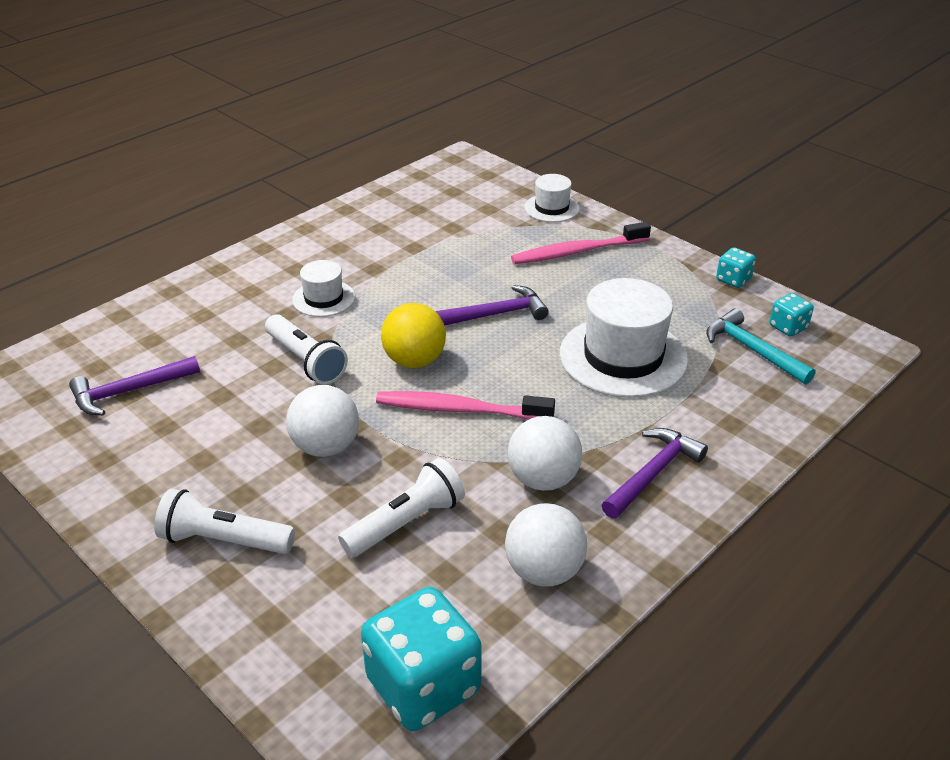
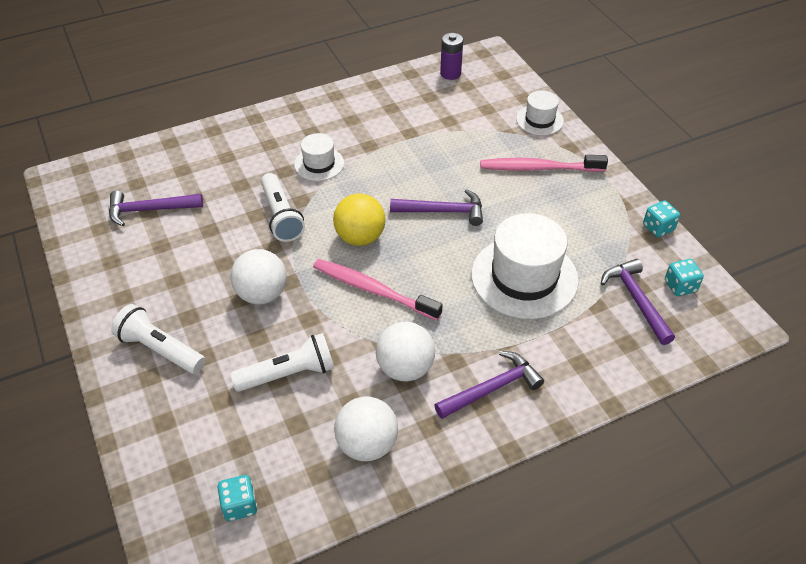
camera: 20 degrees right, 10 degrees up
turquoise dice [361,587,482,731] -> turquoise dice [217,475,257,521], size x0.49
turquoise hammer [706,308,815,384] -> purple hammer [601,259,675,345]
none -> purple battery [440,33,463,80]

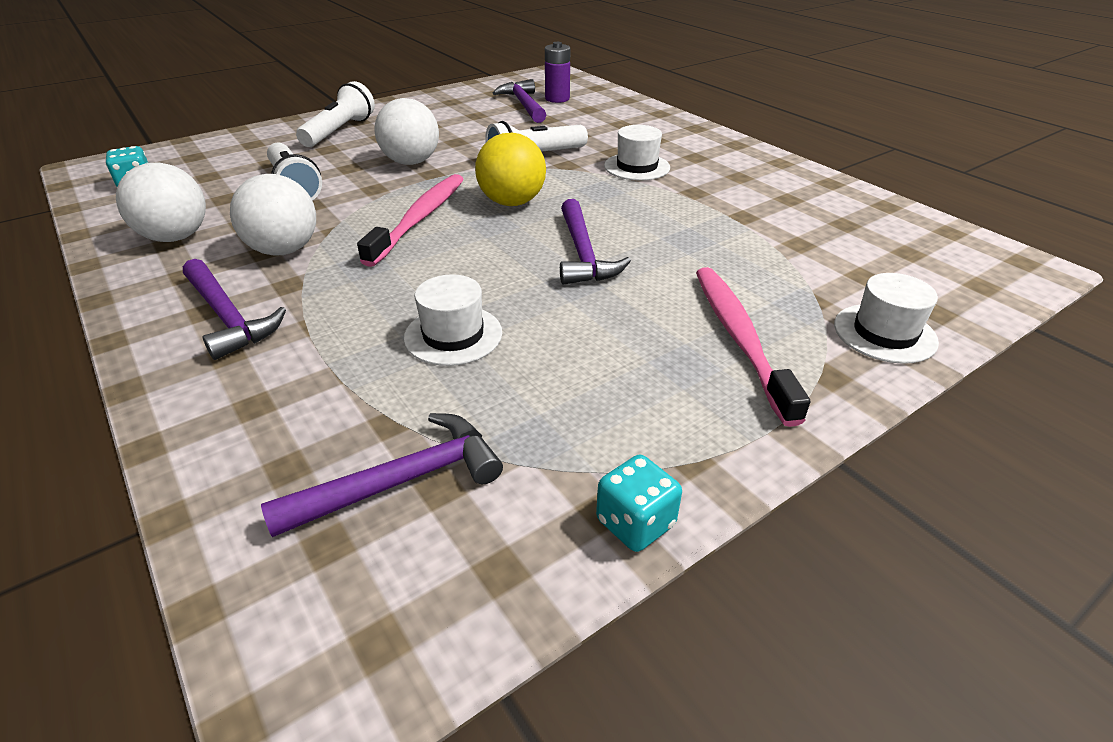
camera: 80 degrees right, 10 degrees down
purple battery [440,33,463,80] -> purple battery moved to [545,42,570,103]
white hat [471,213,579,319] -> white hat [404,274,502,366], size x0.53
turquoise dice [665,259,704,296] -> none

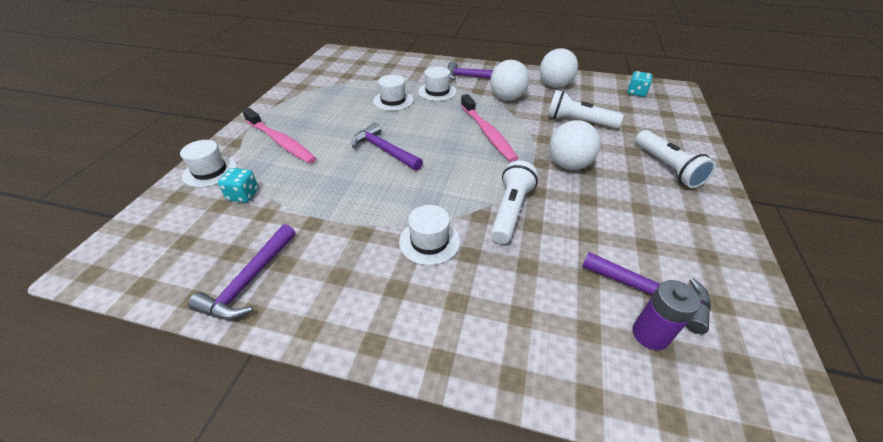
camera: 140 degrees right, 5 degrees up
purple hammer [261,413,503,537] -> purple hammer moved to [188,224,296,320]
yellow ball [475,133,546,206] -> none
turquoise dice [596,455,682,552] -> turquoise dice moved to [218,168,259,203]
none -> white hat [418,66,457,101]

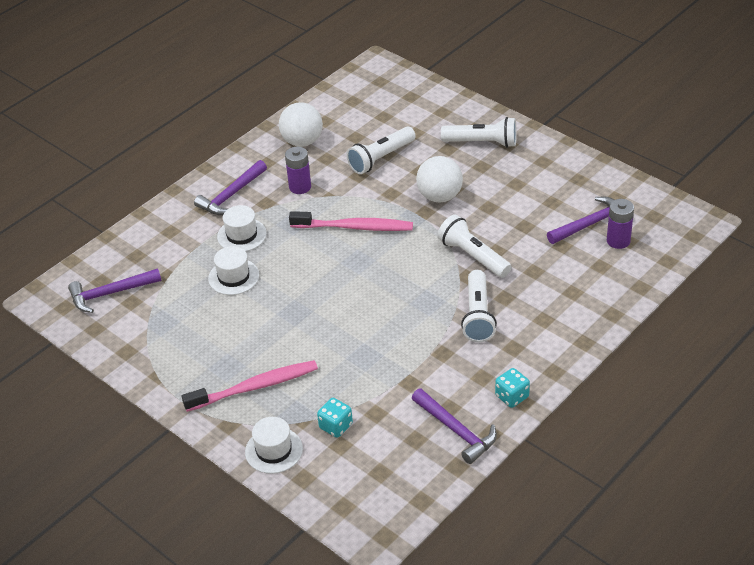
camera: 60 degrees left, 0 degrees up
purple hammer [352,123,423,171] -> purple hammer moved to [68,268,161,313]
white hat [399,205,460,265] -> white flashlight [461,270,497,342]
white ball [490,60,530,101] -> purple battery [285,147,311,194]
turquoise dice [627,71,652,97] -> turquoise dice moved to [495,368,530,408]

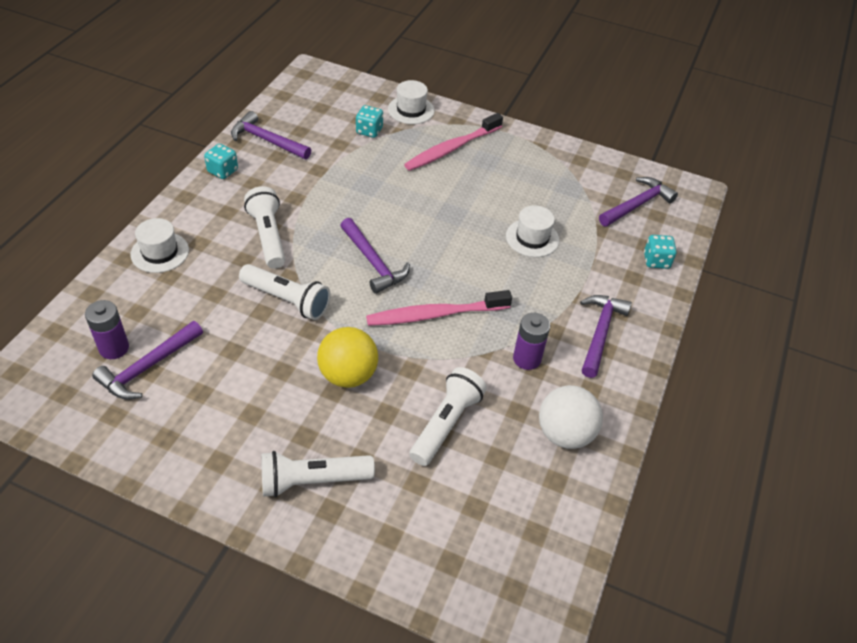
camera: 155 degrees right, 5 degrees up
white hat [217,205,267,252] -> white hat moved to [131,218,189,273]
white ball [416,156,463,202] -> yellow ball [317,327,378,388]
none -> purple hammer [340,218,410,294]
none -> turquoise dice [644,235,677,269]

